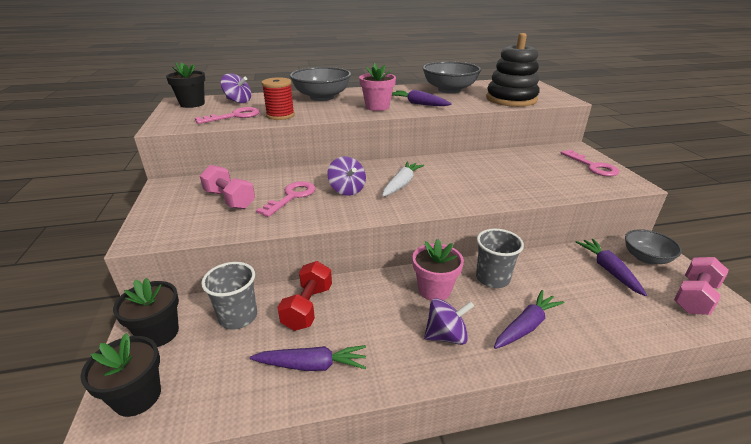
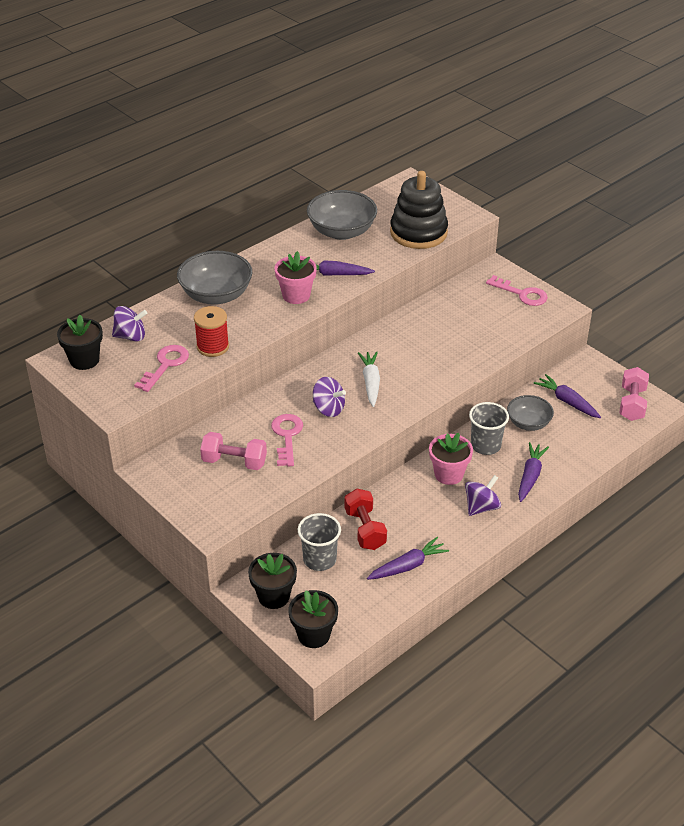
camera: 30 degrees left, 10 degrees up
grey bowl [625,229,682,264] -> grey bowl moved to [507,395,554,431]

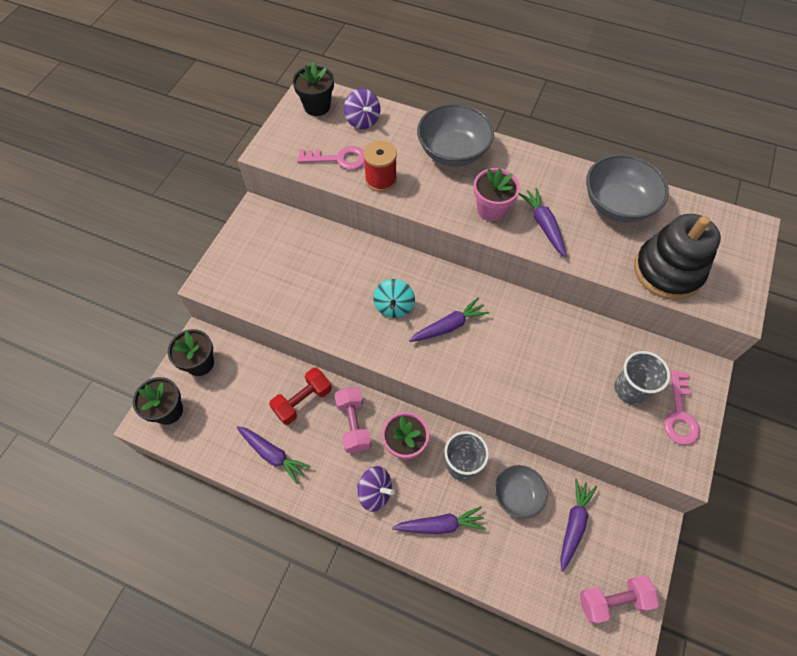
camera: 65 degrees right, 20 degrees up
pink dumbbell [200,432,267,470] -> pink dumbbell moved to [335,387,371,453]
pink key [271,414,303,466] -> none
grey cup [298,513,341,571] -> grey cup moved to [614,351,670,405]
purple spinning top [313,377,346,417] -> turquoise spinning top [373,279,415,318]
white carrot [358,352,380,407] -> purple carrot [409,297,489,342]

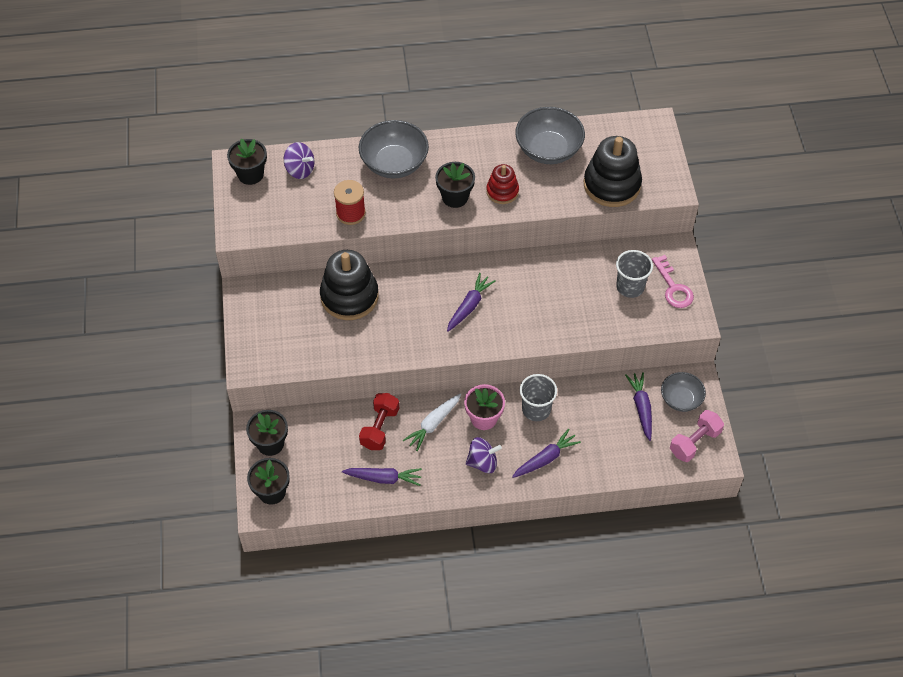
camera: 30 degrees left, 5 degrees down
pink key [297,146,365,170] -> none
pink dumbbell [335,387,371,453] -> white carrot [403,393,461,451]
turquoise spinning top [373,279,415,318] -> none
pink flower pot [474,168,520,221] -> black flower pot [435,162,475,208]
grey bowl [495,465,547,518] -> grey bowl moved to [661,372,706,412]
purple carrot [519,187,567,257] -> red stacking toy [486,164,519,204]
none -> black stacking toy [320,250,379,320]

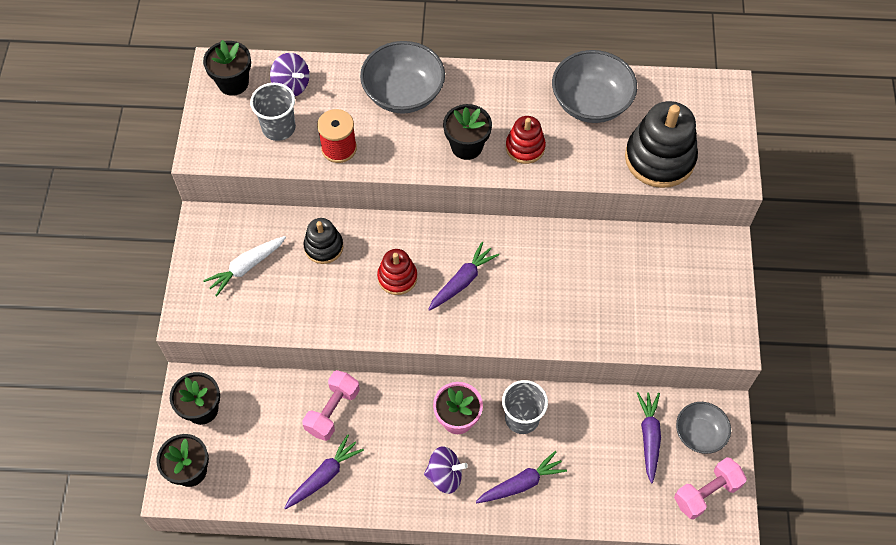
camera: 10 degrees right, 5 degrees up
black stacking toy [320,250,379,320] -> black stacking toy [303,218,343,264], size x0.56
purple carrot [342,468,422,486] -> purple carrot turned 60 degrees counterclockwise [284,434,364,509]
red dumbbell [359,393,399,450] -> pink dumbbell [302,370,360,441]
white carrot [403,393,461,451] -> white carrot moved to [203,236,286,297]
grey cup [616,250,653,298] -> grey cup moved to [250,83,296,141]
pink key [652,255,694,308] -> none
none -> red stacking toy [377,249,417,295]

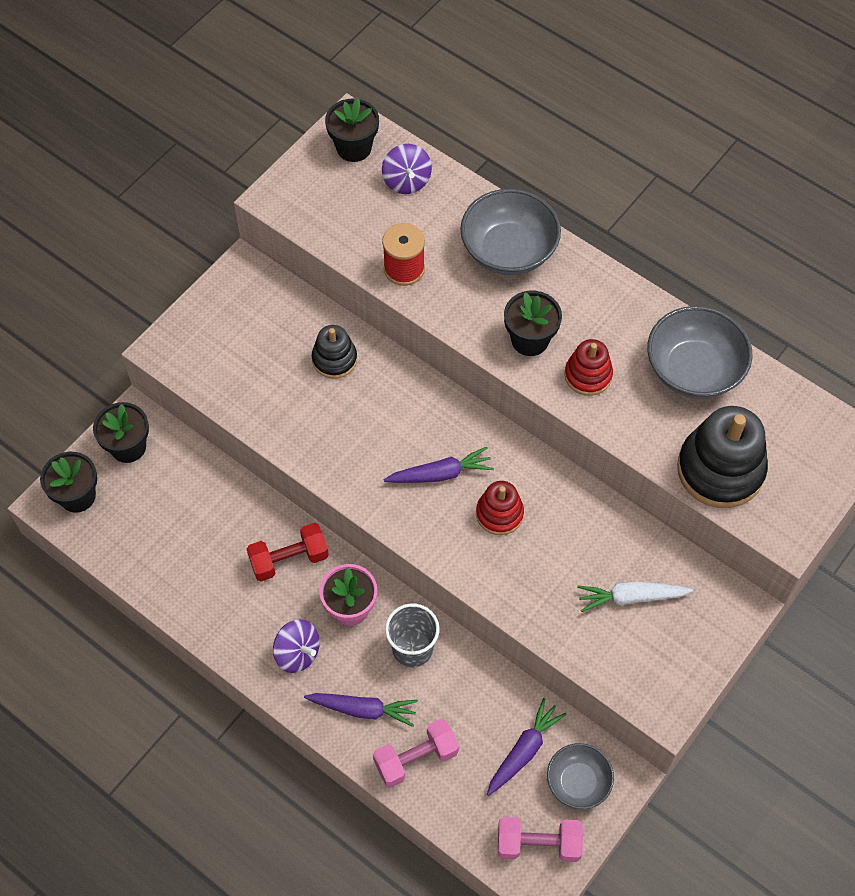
camera: 35 degrees right, 0 degrees up
white carrot [203,236,286,297] -> white carrot moved to [577,582,693,612]
grey cup [250,83,296,141] -> none
purple carrot [284,434,364,509] -> none
pink dumbbell [302,370,360,441] -> pink dumbbell moved to [373,719,459,787]
red stacking toy [377,249,417,295] -> red stacking toy moved to [476,481,524,535]
none -> red dumbbell [247,523,329,582]

